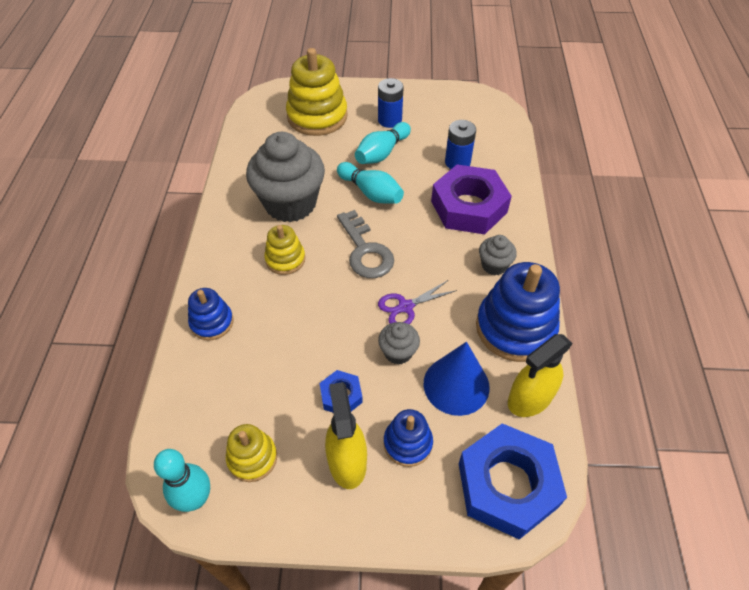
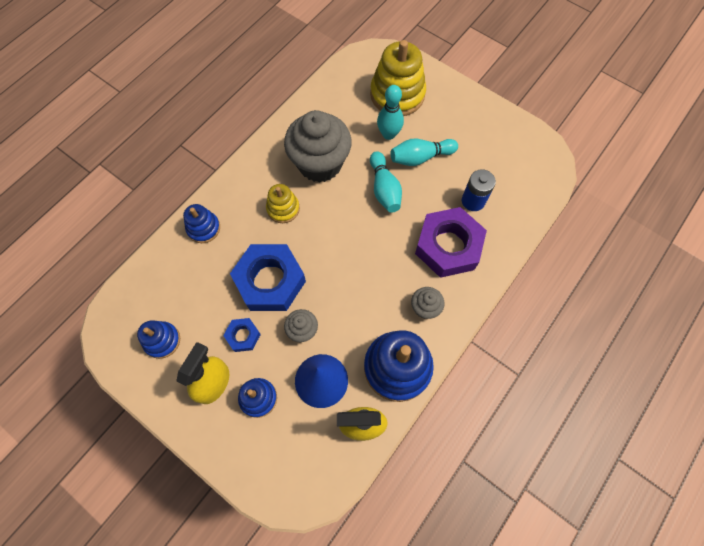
camera: 35 degrees right, 15 degrees up
turquoise bowling pin [154,449,210,512] -> turquoise bowling pin moved to [377,85,404,140]
yellow stacking toy [226,424,277,482] -> blue stacking toy [137,321,180,359]
grey key [337,210,394,278] -> none
blue battery [378,78,404,128] -> none
purple scissors [378,280,457,324] -> none
blue nut [459,423,567,540] -> blue nut moved to [230,244,306,311]

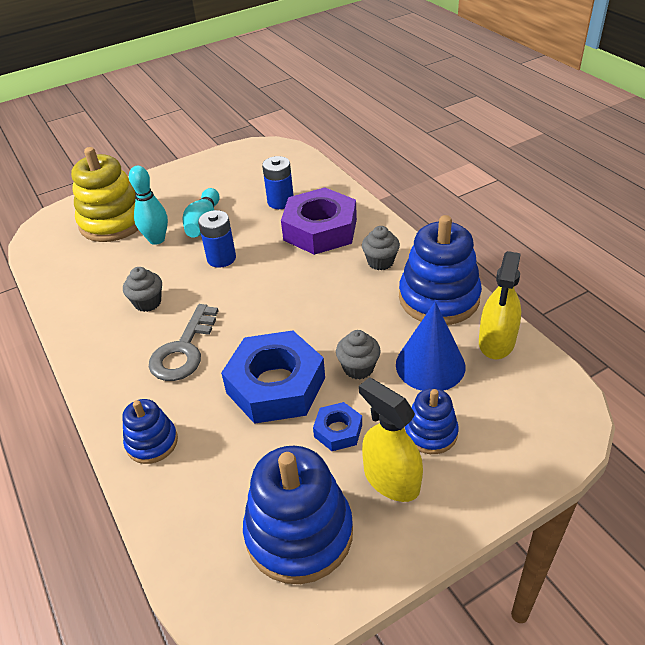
camera: 65 degrees left, 25 degrees down
blue stacking toy [137,321,180,359] -> blue stacking toy [243,446,353,584], size x1.83
yellow stacking toy [266,184,300,223] -> grey key [149,304,218,381]
grey cupcake [284,110,352,183] -> grey cupcake [123,267,162,312], size x0.46
turquoise bowling pin [370,151,402,213] -> blue battery [198,210,236,268]

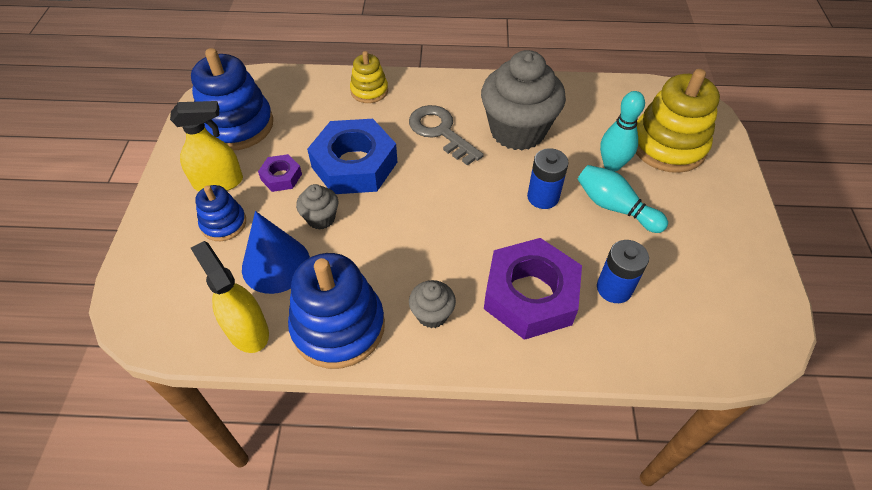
camera: 120 degrees right, 10 degrees up
blue stacking toy [122,399,178,464] -> yellow stacking toy [350,51,388,103]
grey cupcake [123,267,162,312] -> grey cupcake [481,50,566,150], size x2.19
blue nut [313,402,362,451] -> purple nut [258,154,302,192]

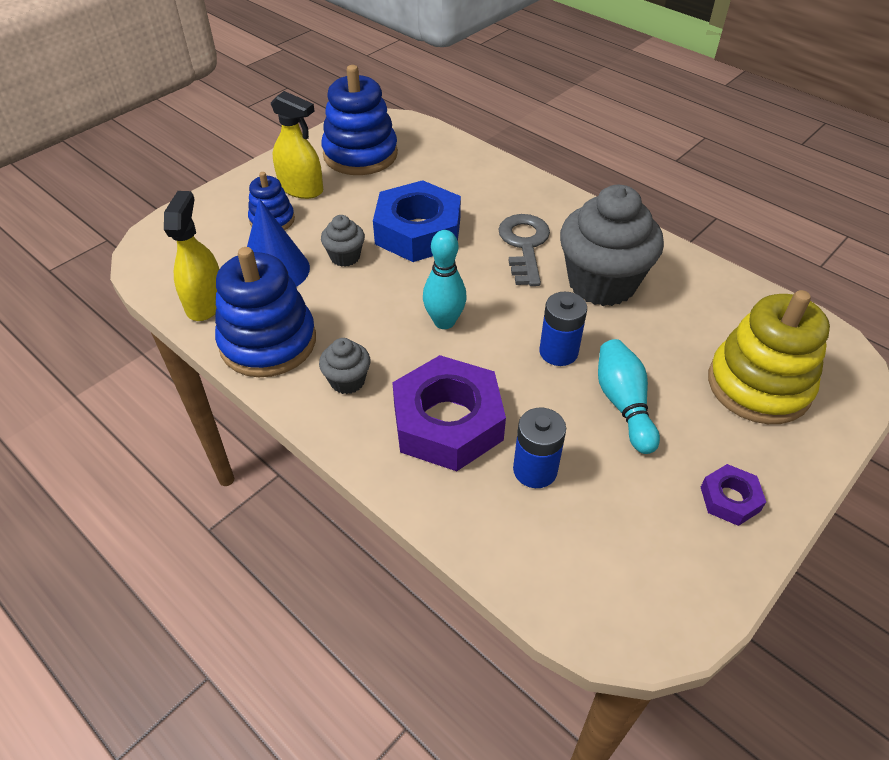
camera: 40 degrees right, 5 degrees down
purple nut [258,154,302,192] -> purple nut moved to [701,464,766,526]
yellow stacking toy [350,51,388,103] -> none
turquoise bowling pin [600,91,645,171] -> turquoise bowling pin moved to [423,230,467,329]

